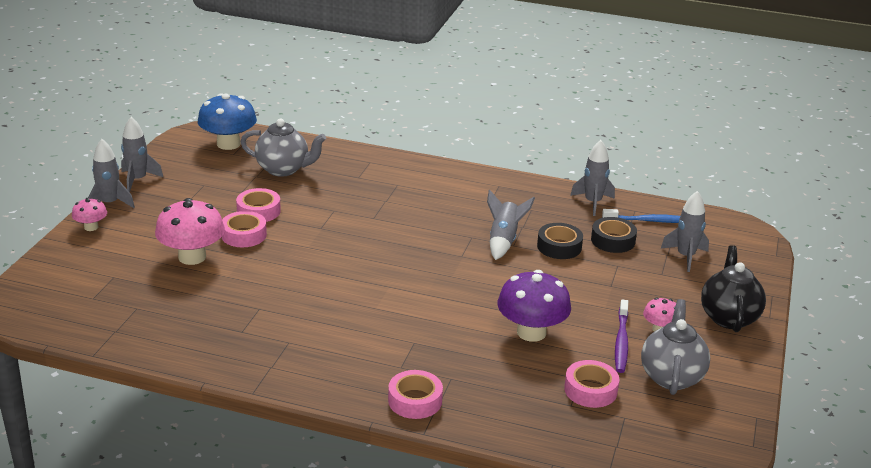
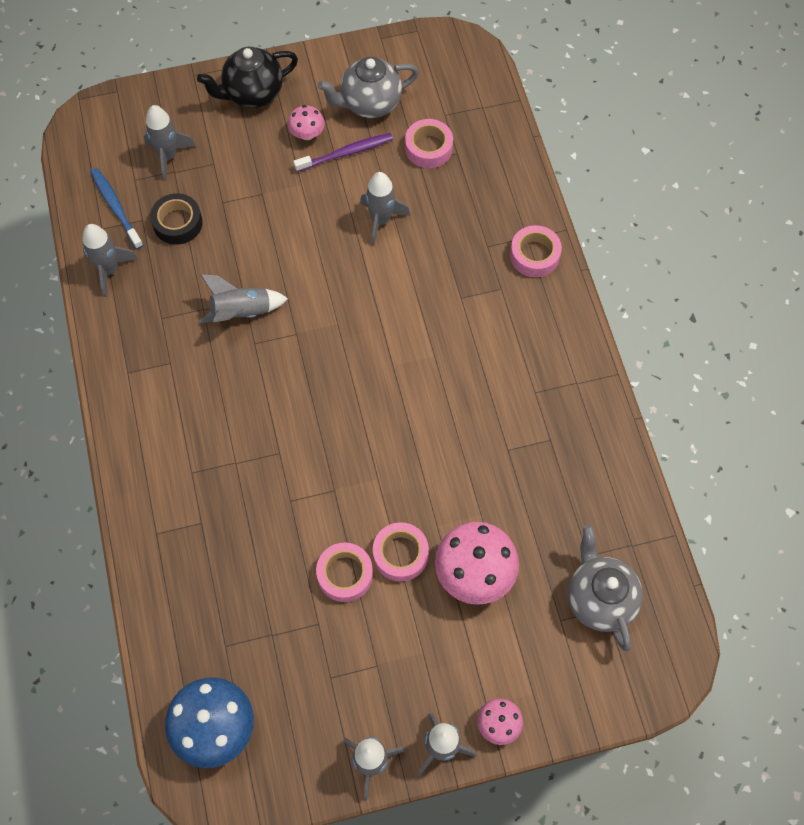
camera: 120 degrees left, 35 degrees up
grey teapot [241,119,326,177] -> grey teapot moved to [568,525,643,651]
purple mushroom [498,270,571,342] -> grey rocket [360,172,410,245]
black tape [537,223,583,259] -> none

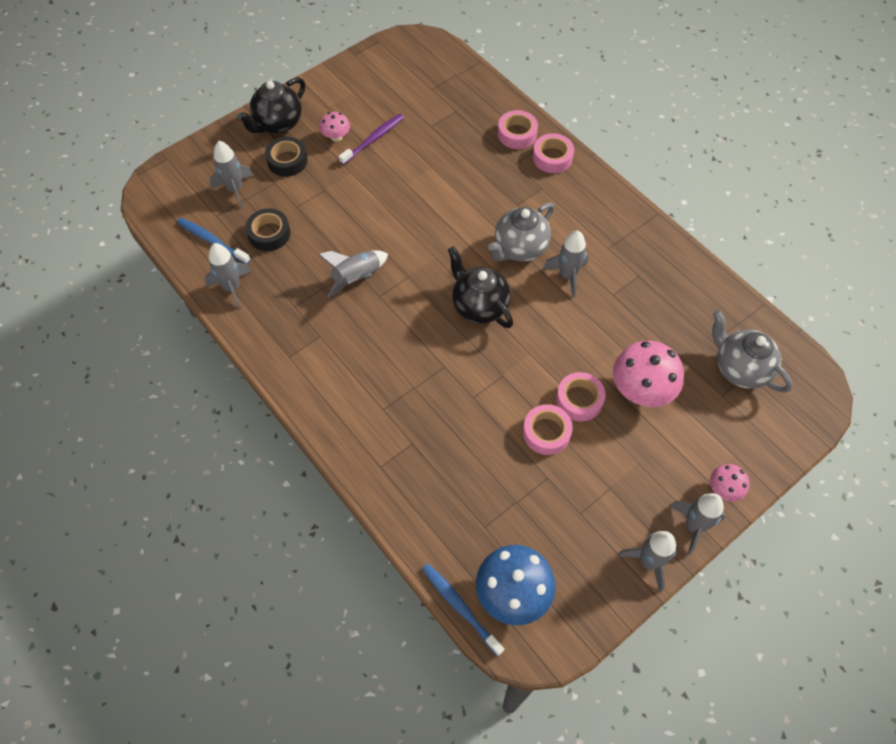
camera: 25 degrees left, 5 degrees down
grey teapot [318,57,419,118] -> grey teapot moved to [488,202,555,262]
grey rocket [360,172,410,245] -> grey rocket moved to [543,231,588,298]
pink tape [405,119,453,168] -> pink tape moved to [498,110,538,149]
none -> black tape [265,137,308,177]
none -> blue toothbrush [422,563,504,656]
none -> black teapot [448,246,513,328]

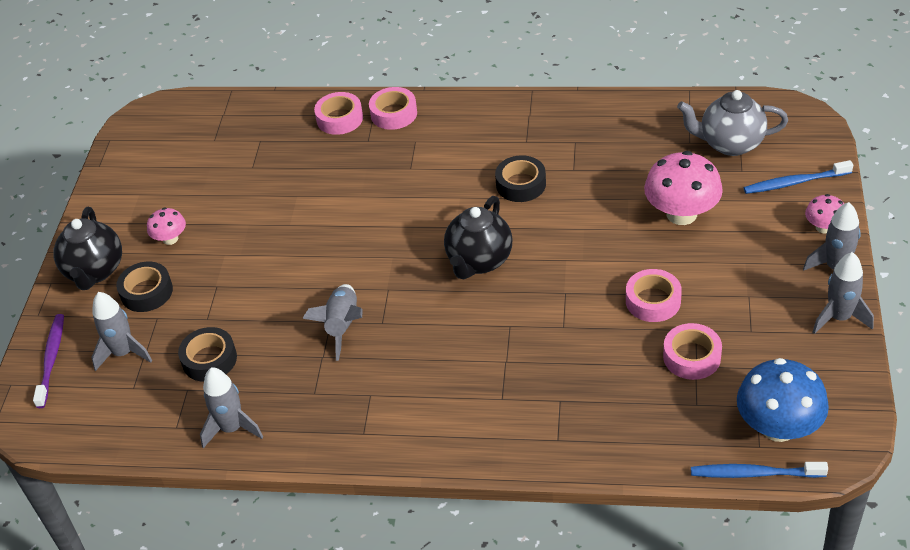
camera: 40 degrees left, 15 degrees down
blue toothbrush [177,218,251,264] -> blue toothbrush moved to [744,160,853,194]
purple toothbrush [339,114,404,165] -> purple toothbrush moved to [33,314,64,408]
black teapot [448,246,513,328] -> black teapot turned 75 degrees counterclockwise [444,196,512,279]
grey teapot [488,202,555,262] -> none
grey rocket [543,231,588,298] -> black tape [495,155,546,202]
pink tape [556,372,606,421] -> pink tape moved to [663,323,722,380]

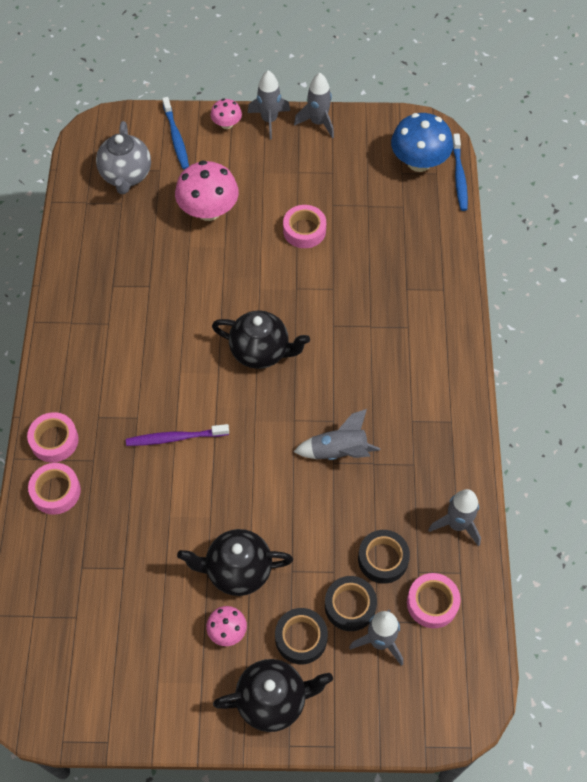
camera: 100 degrees left, 15 degrees up
purple toothbrush [33,314,64,408] -> purple toothbrush moved to [126,424,229,446]
black tape [495,155,546,202] -> black tape moved to [325,576,377,631]
pink tape [663,323,722,380] -> pink tape moved to [407,573,461,628]
none -> black teapot [177,529,293,596]

